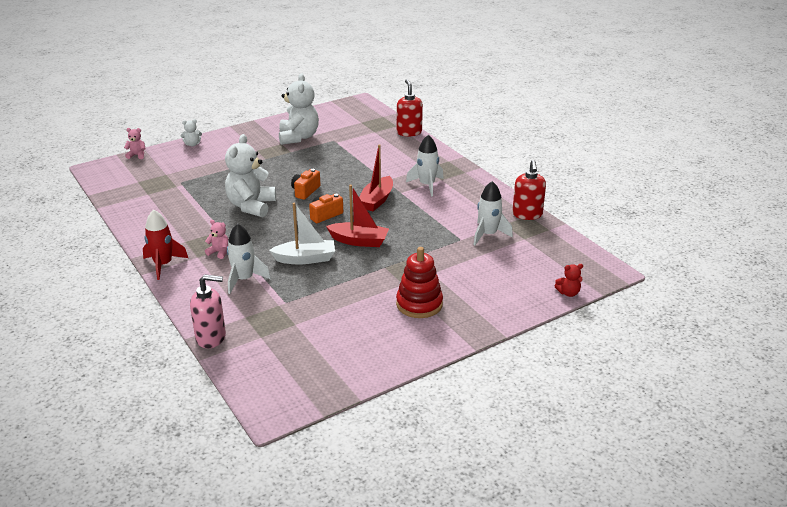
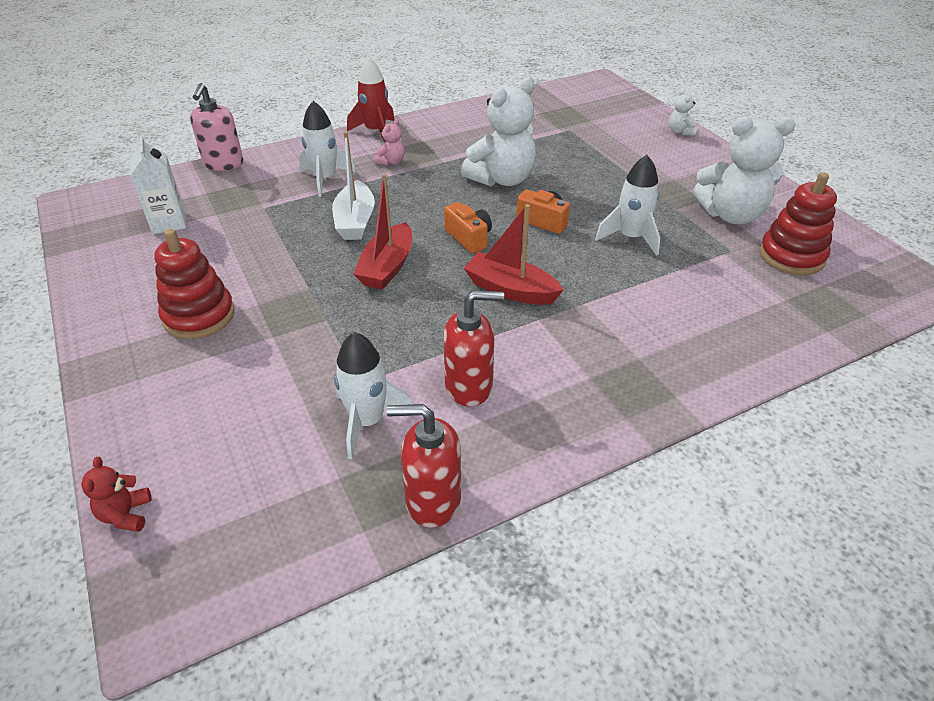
camera: 95 degrees right, 10 degrees up
pink teddy bear [124,128,146,159] -> none
white teddy bear [225,134,276,217] -> white teddy bear turned 120 degrees clockwise [461,77,536,187]
red soap dispenser [397,79,423,137] -> red soap dispenser moved to [443,290,504,407]
white rocket [406,135,444,196] -> white rocket moved to [595,155,660,256]
none -> white carton [130,136,187,234]
none -> red stacking toy [759,172,837,275]

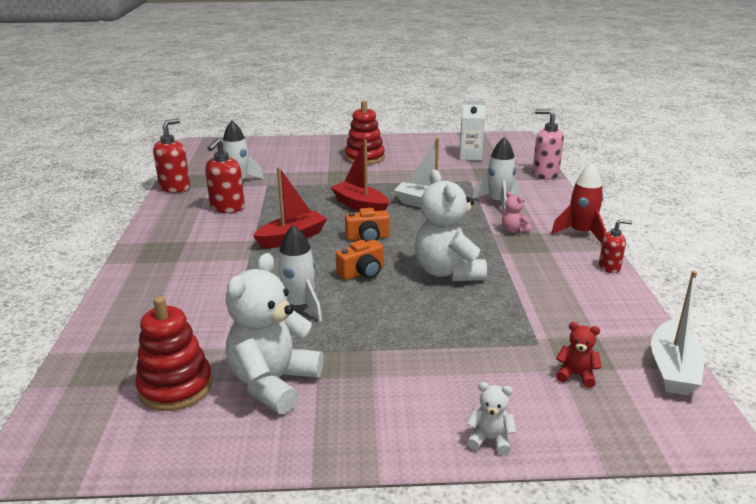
camera: 115 degrees right, 15 degrees down
red teddy bear [81,457,152,532] -> red teddy bear moved to [556,322,601,388]
none -> red soap dispenser [599,219,632,273]
none -> white boat [651,271,704,395]

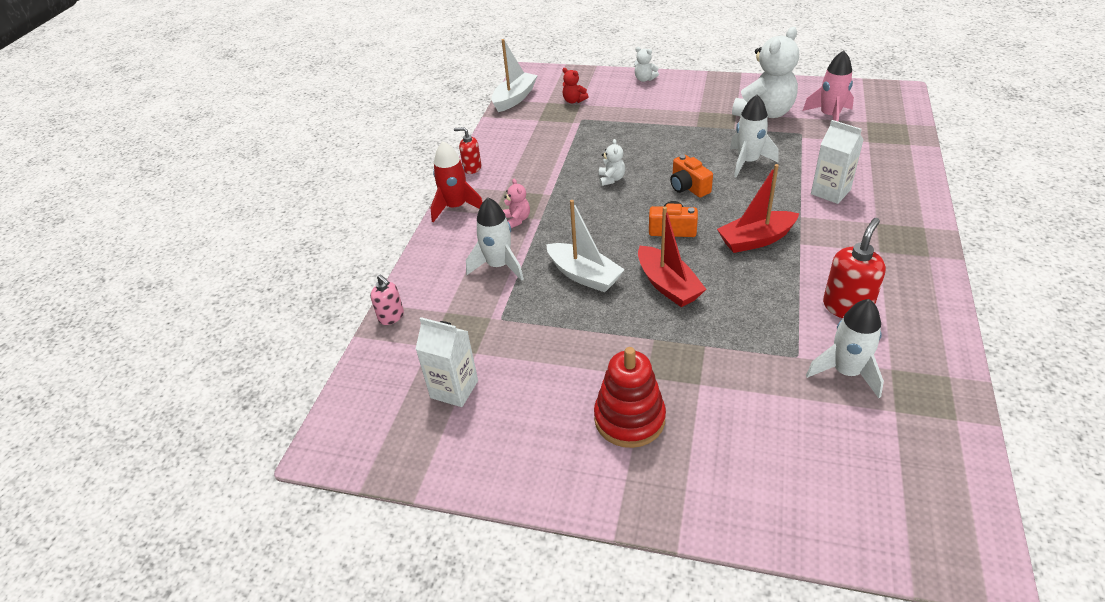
camera: 160 degrees left, 15 degrees up
red stacking toy [135,296,212,411] -> pink rocket [803,50,854,121]
red soap dispenser [153,119,190,193] -> none
orange camera [336,240,384,280] -> orange camera turned 105 degrees counterclockwise [670,155,713,198]
white teddy bear [415,170,487,281] -> white teddy bear [599,139,625,186], size x0.44
pink soap dispenser [532,109,564,180] -> pink soap dispenser [370,274,404,325], size x0.61
none -> white carton [811,120,864,204]

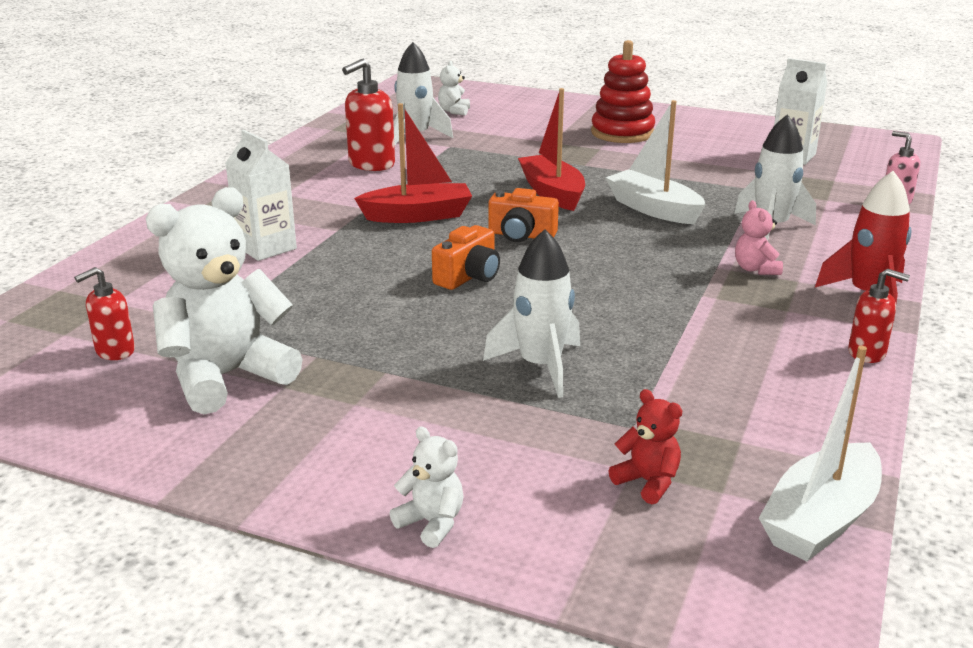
camera: 175 degrees left, 15 degrees down
white teddy bear [599,139,625,186] -> white teddy bear moved to [438,61,470,115]
orange camera [670,155,713,198] -> orange camera turned 60 degrees clockwise [432,225,500,290]
white rocket [730,95,779,178] -> white rocket moved to [483,229,580,398]
pink rocket [803,50,854,121] -> red soap dispenser [74,267,135,360]

